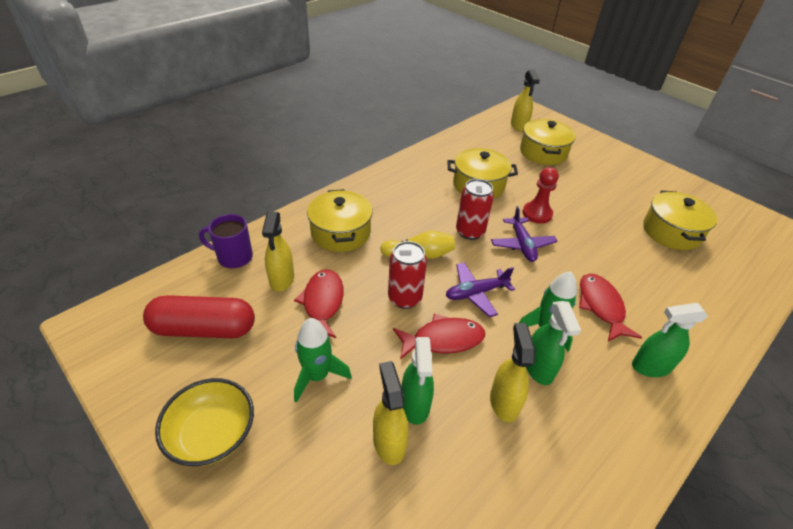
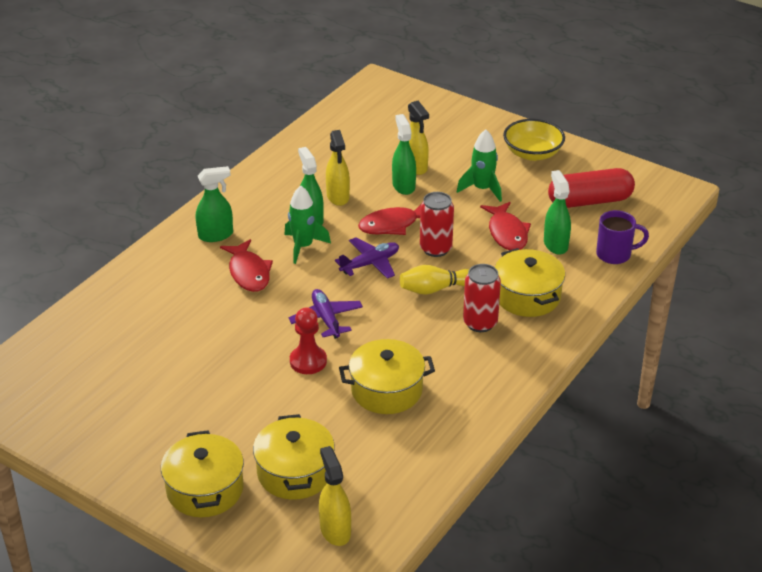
camera: 170 degrees right, 5 degrees down
yellow spray bottle [262,211,294,292] -> green spray bottle [544,170,571,255]
red can [456,179,494,240] -> red can moved to [463,264,501,332]
yellow pot [643,191,718,250] -> yellow pot moved to [161,430,244,517]

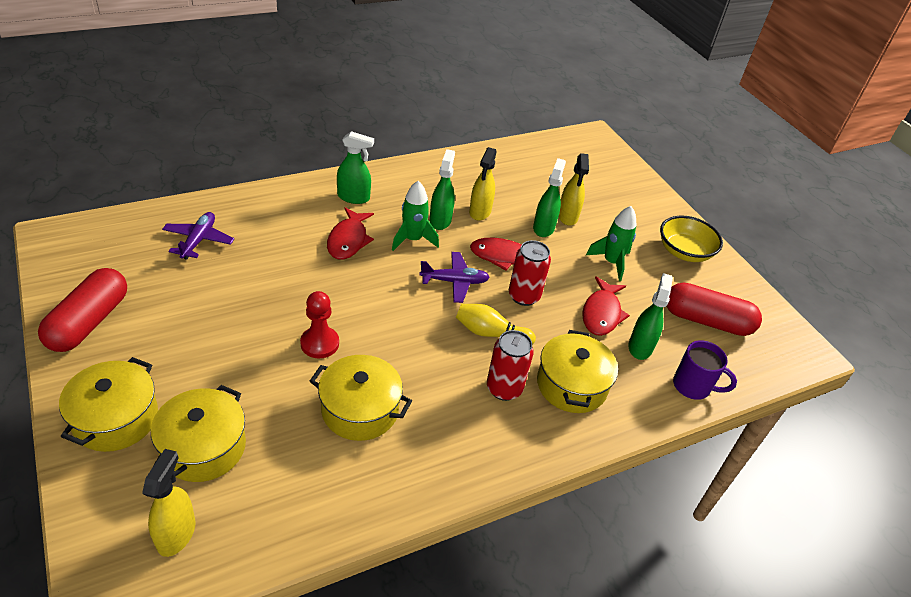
camera: 25 degrees right, 5 degrees up
purple plane [289,289,363,339] -> purple plane moved to [162,212,234,260]
none -> red capsule [38,268,127,352]

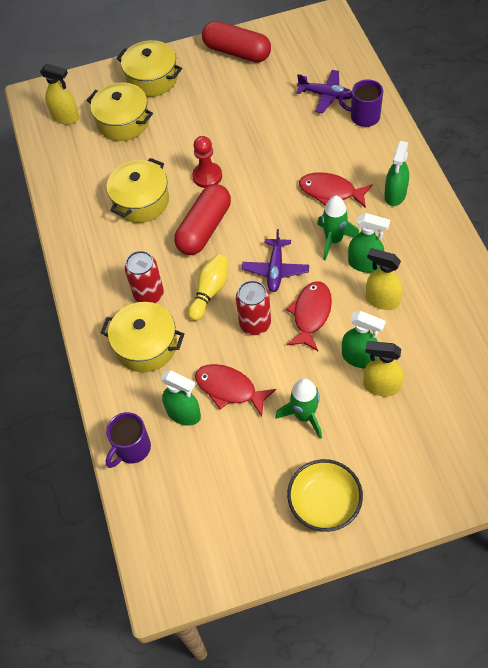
camera: 110 degrees right, 15 degrees up
red capsule [667,282,762,336] -> red capsule moved to [174,184,231,255]
none -> purple mug [338,79,383,127]

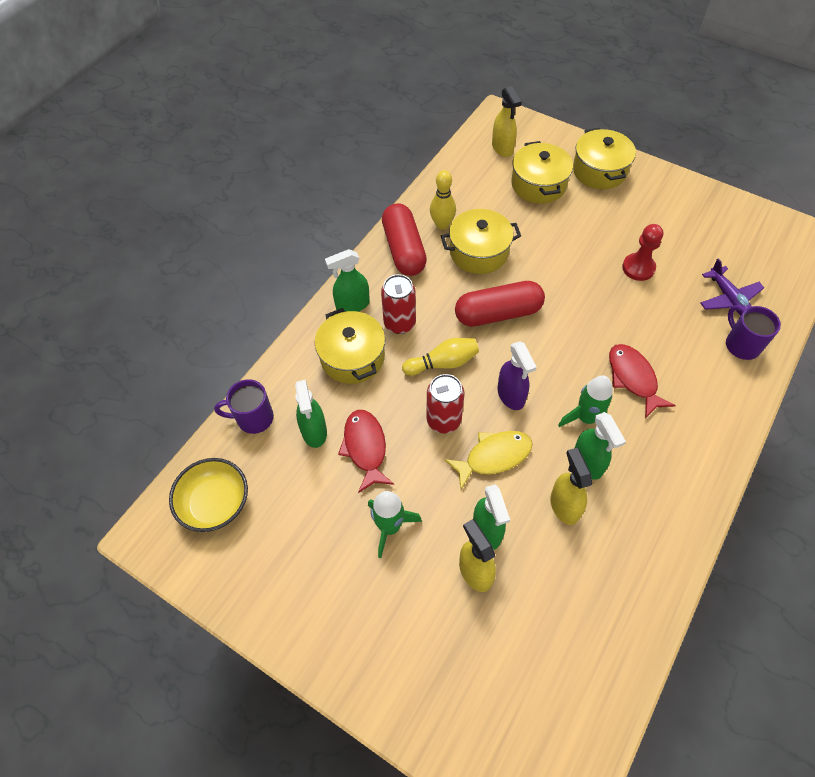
camera: 45 degrees right, 0 degrees up
red pawn [192,136,222,188] -> red pawn moved to [622,224,663,281]
red capsule [202,21,271,62] -> red capsule moved to [382,203,427,276]
purple plane [242,229,309,292] -> purple spray bottle [497,341,537,410]
red fish [286,281,332,351] -> yellow fish [444,431,533,490]
yellow bowl [287,459,363,532] -> yellow bowl moved to [169,458,248,532]
green spray bottle [384,141,409,206] -> green spray bottle moved to [325,249,370,312]
none -> yellow bowling pin [430,170,456,230]

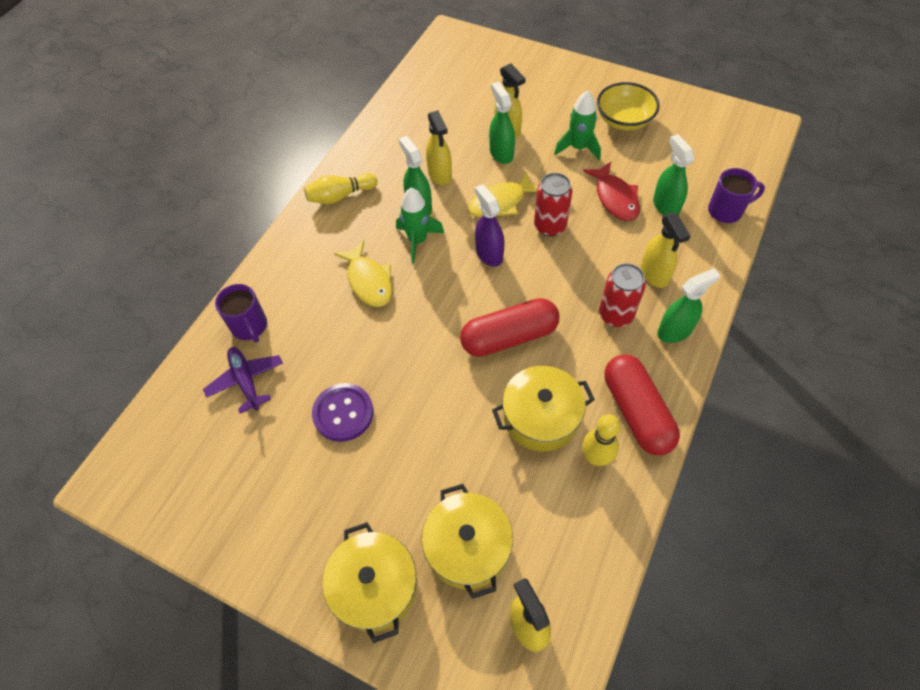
camera: 175 degrees right, 0 degrees up
yellow bowl [169,458,248,532] -> yellow bowl moved to [597,82,660,131]
yellow pot [315,308,385,384] -> yellow spray bottle [641,213,690,288]
yellow bowling pin [402,338,479,376] -> yellow bowling pin moved to [304,173,378,204]
red fish [609,344,676,418] -> yellow fish [334,241,392,307]
red pawn [622,224,663,281] -> purple button [312,383,373,442]

